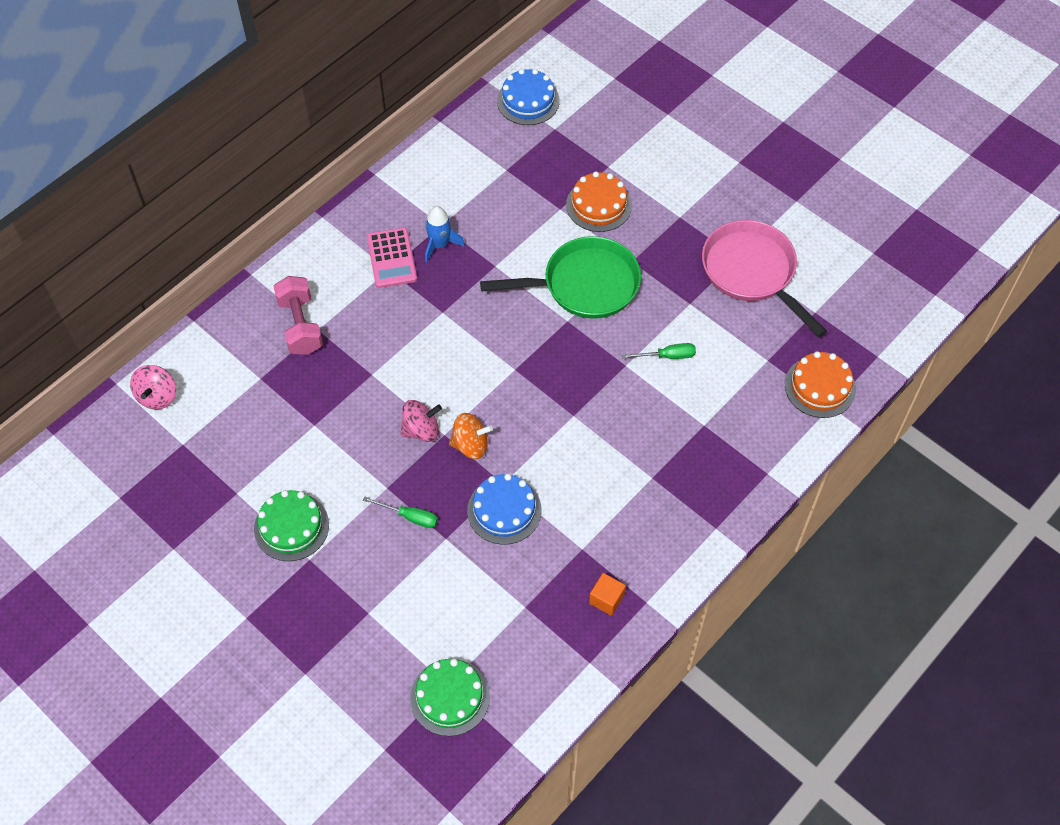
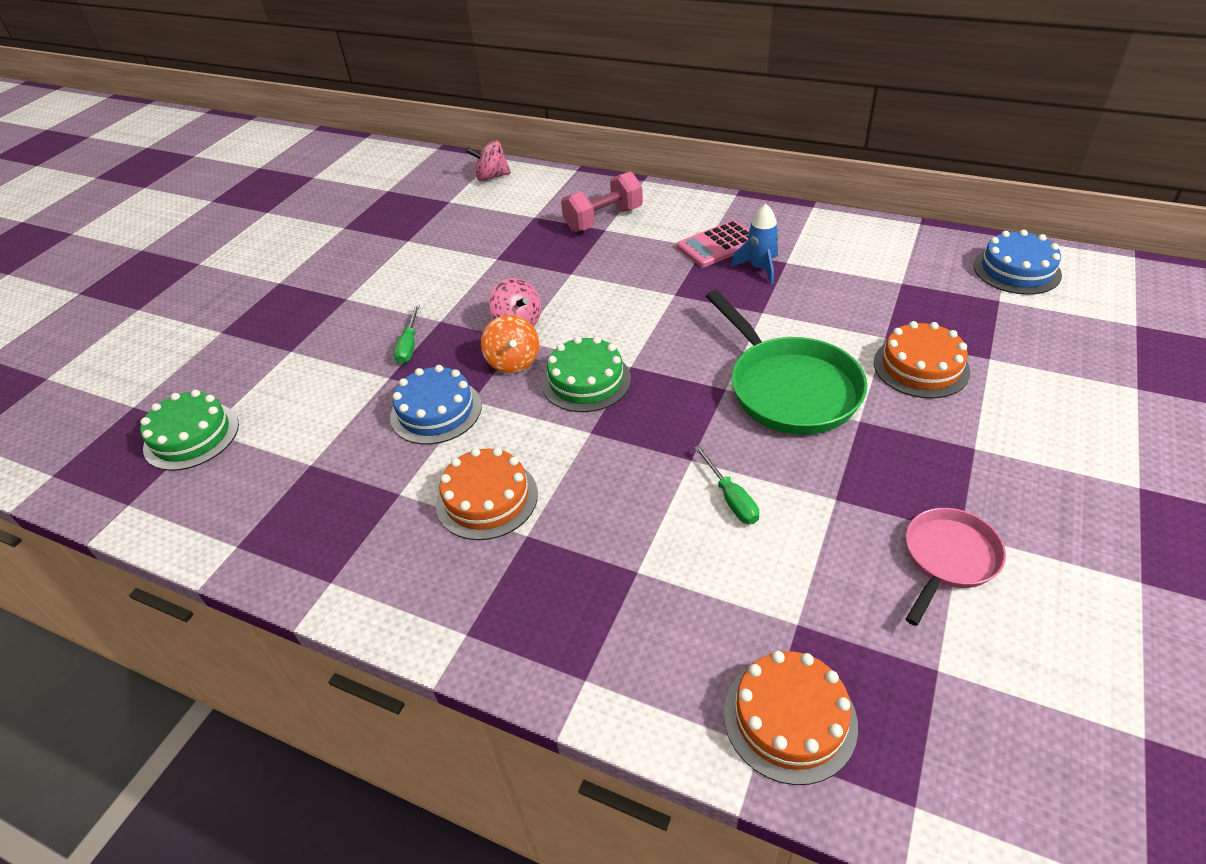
camera: 75 degrees right, 15 degrees down
green cake [254,490,329,561] -> green cake moved to [542,336,631,412]
orange cube [589,573,626,616] -> none
pink pan [702,220,827,337] -> pink pan [906,508,1006,626], size x0.59
none -> orange cake [436,448,538,540]

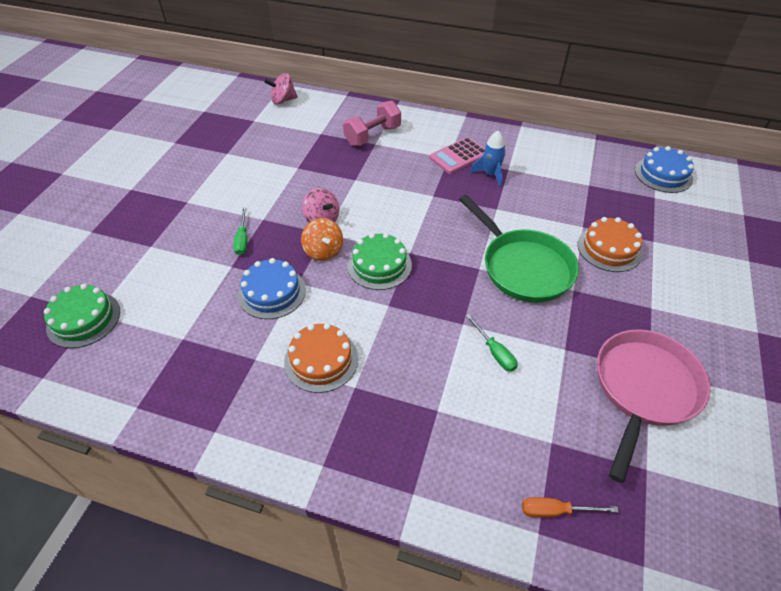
camera: 10 degrees left, 5 degrees up
orange cake [724,651,858,785] -> orange screwdriver [522,497,619,518]
pink pan [906,508,1006,626] -> pink pan [597,329,711,483], size x1.71

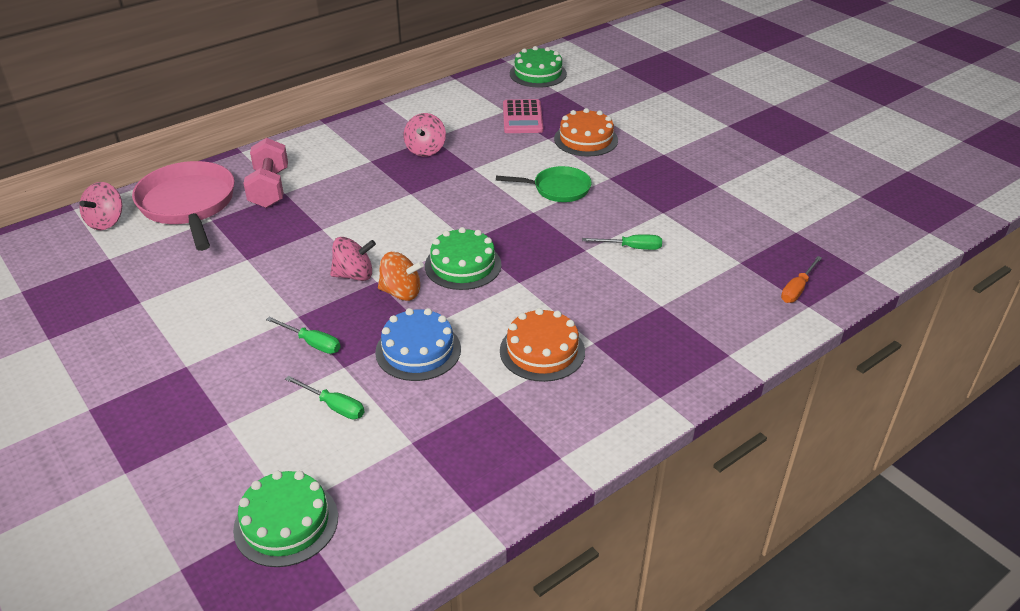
camera: 55 degrees left, 10 degrees down
pink calculator [429,137,485,174] -> pink calculator moved to [503,99,543,133]
green pan [459,195,579,302] -> green pan [496,166,592,202], size x0.59
blue rocket [470,131,506,187] -> pink spinning top [404,113,446,157]
pink pan [597,329,711,483] -> pink pan moved to [132,161,235,251]
blue cake [635,146,694,193] -> green cake [510,46,567,88]
none -> green screwdriver [285,376,364,419]

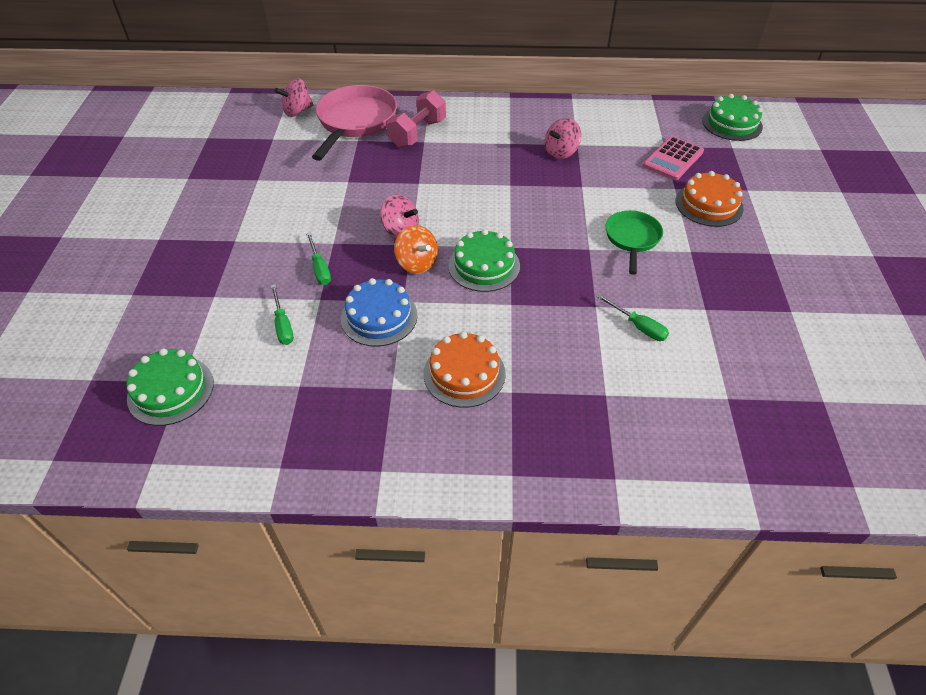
camera: 40 degrees right, 10 degrees up
green pan [496,166,592,202] -> green pan turned 120 degrees counterclockwise [606,210,663,275]
orange screwdriver [781,256,822,303] -> none

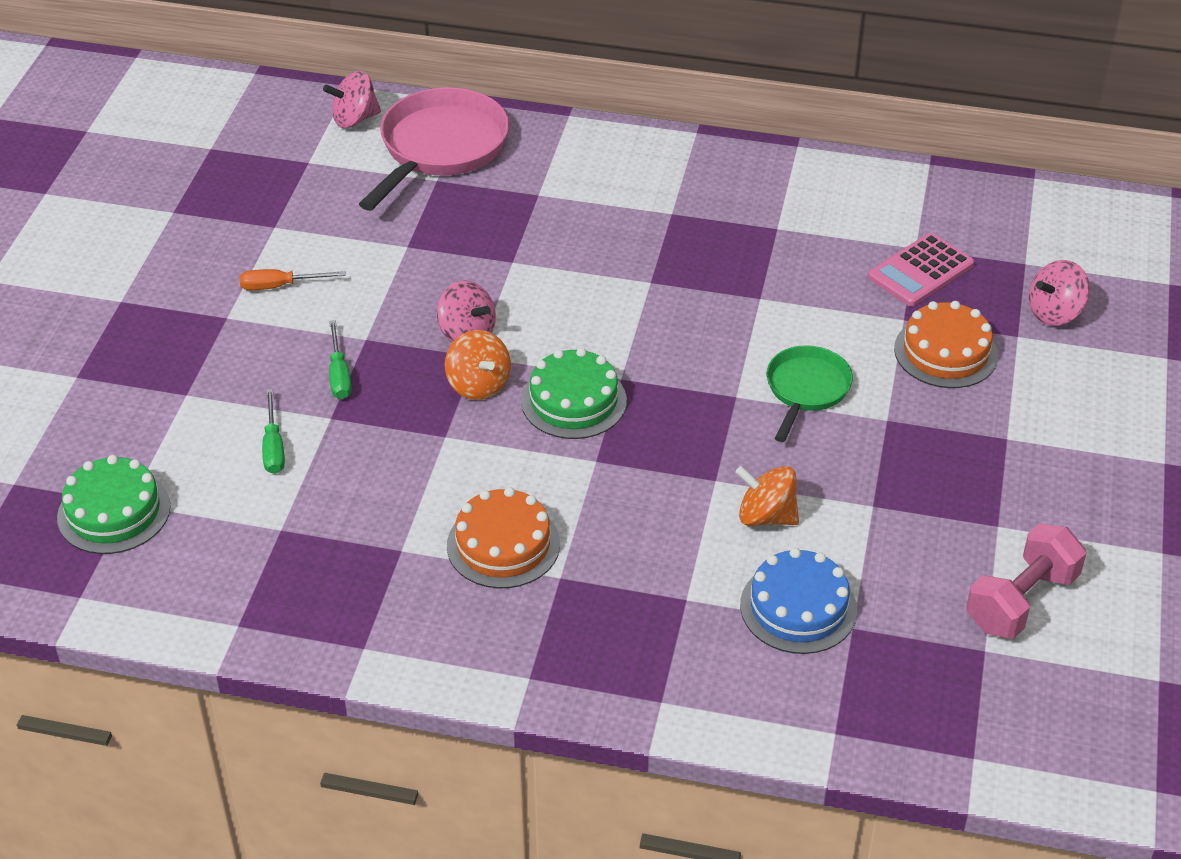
camera: 10 degrees right, 5 degrees down
blue cake [341,278,418,347] -> blue cake moved to [740,548,857,654]
pink dumbbell [386,90,446,148] -> pink dumbbell moved to [966,523,1087,639]
pink spinning top [545,118,581,160] -> pink spinning top moved to [1029,260,1090,326]
green screwdriver [597,294,669,341] -> orange spinning top [735,466,799,526]
green cake [702,94,763,141] -> none
none -> orange screwdriver [240,269,346,290]

